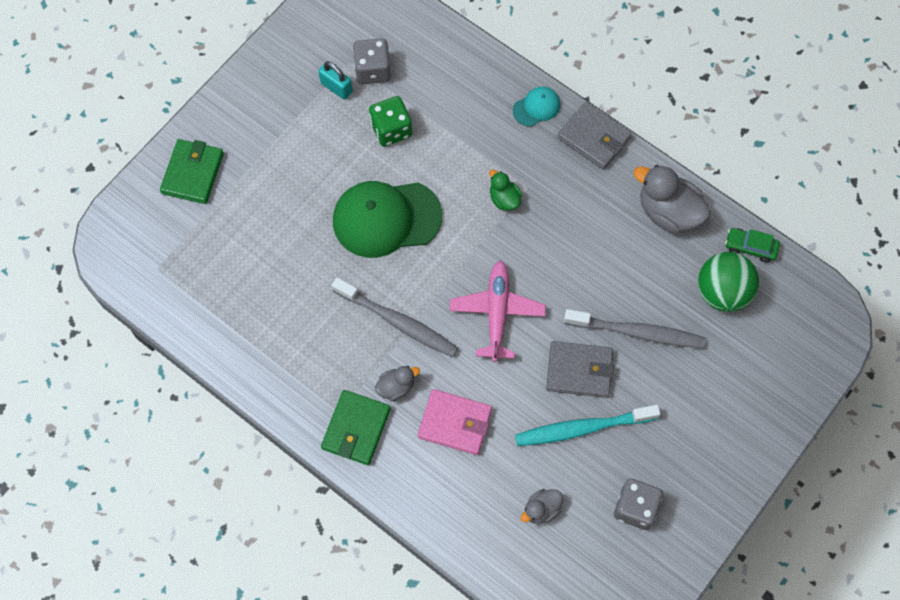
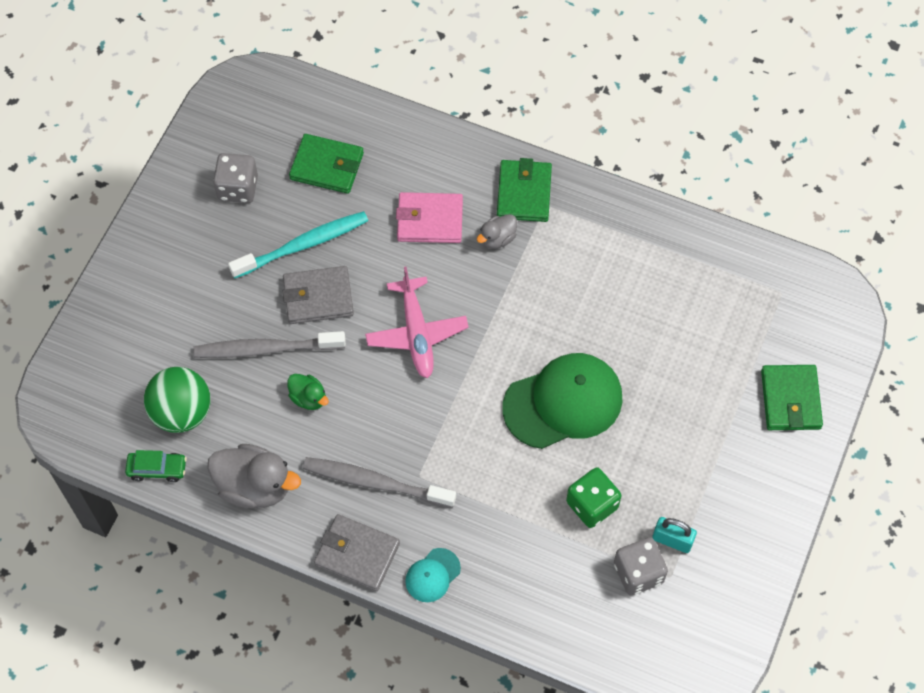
camera: 165 degrees right, 5 degrees down
grey toothbrush [332,277,458,357] -> grey toothbrush moved to [303,457,456,508]
green duck [489,170,522,211] -> green duck moved to [288,374,329,410]
grey duck [521,489,563,524] -> green wallet [289,134,364,194]

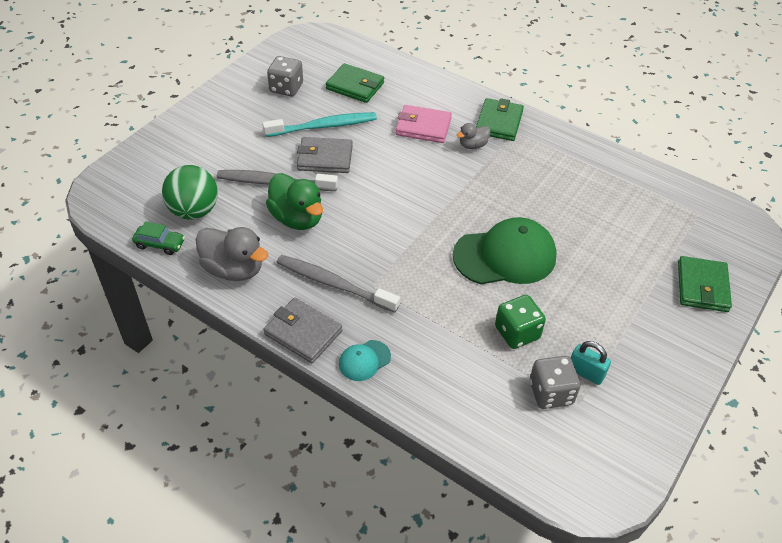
camera: 10 degrees right, 15 degrees down
green duck [288,374,329,410] -> green duck [266,173,323,230], size x1.87
pink plane [365,266,469,378] -> none

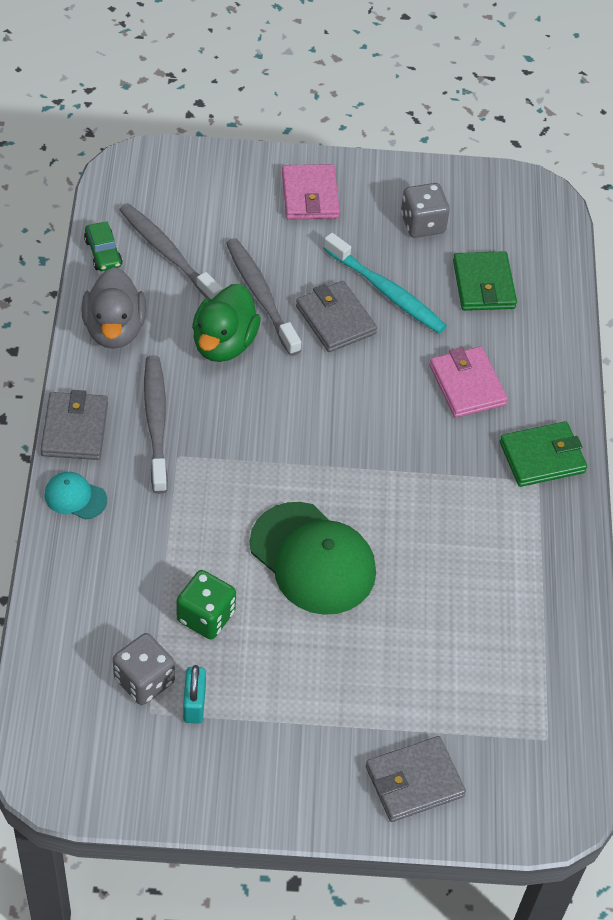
camera: 55 degrees right, 5 degrees up
green ball [162,165,218,220] -> grey toothbrush [119,203,222,301]
grey duck [457,123,491,149] -> none
green wallet [678,256,732,312] -> grey wallet [366,736,466,822]
none -> pink wallet [282,164,340,220]

